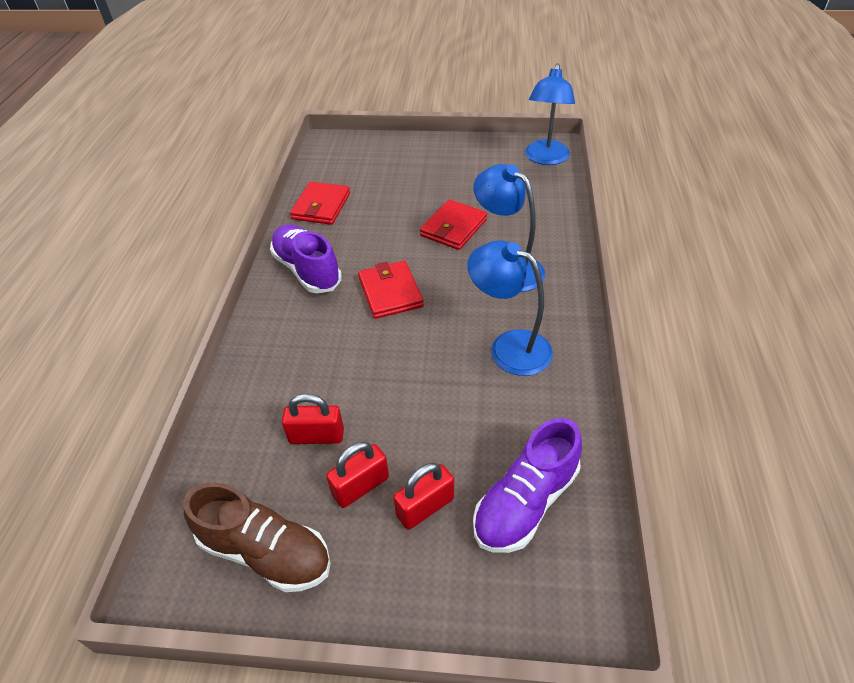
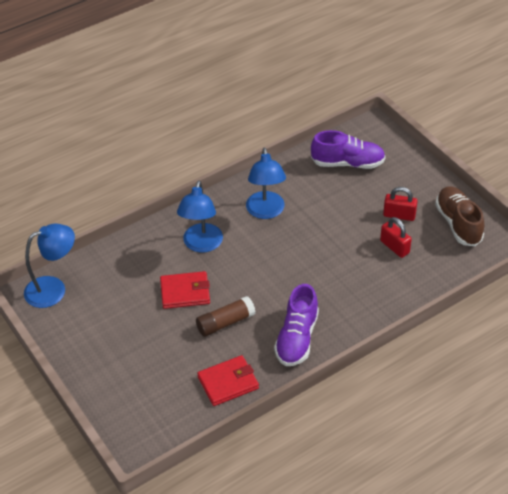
camera: 130 degrees left, 0 degrees up
red wallet [358,261,424,319] -> none
red padlock [393,463,454,530] -> none
none -> brown glue stick [196,296,256,337]

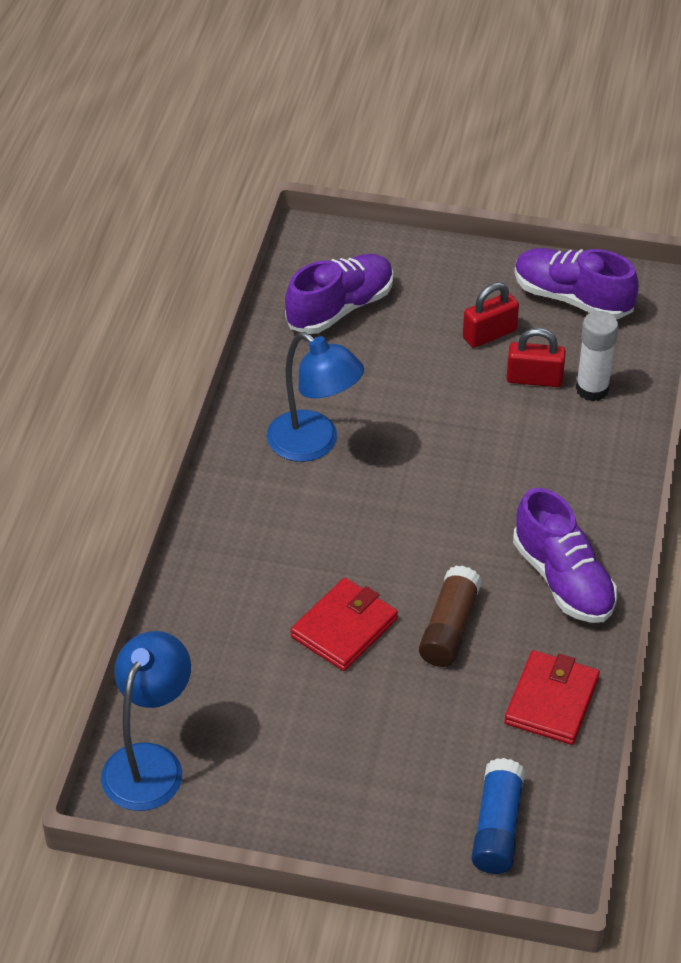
camera: 45 degrees left, 0 degrees up
blue lamp [177,180,223,253] -> none
brown shoe [435,186,484,246] -> purple shoe [514,248,639,319]
none -> blue glue stick [472,758,525,874]
none -> white glue stick [576,311,618,401]

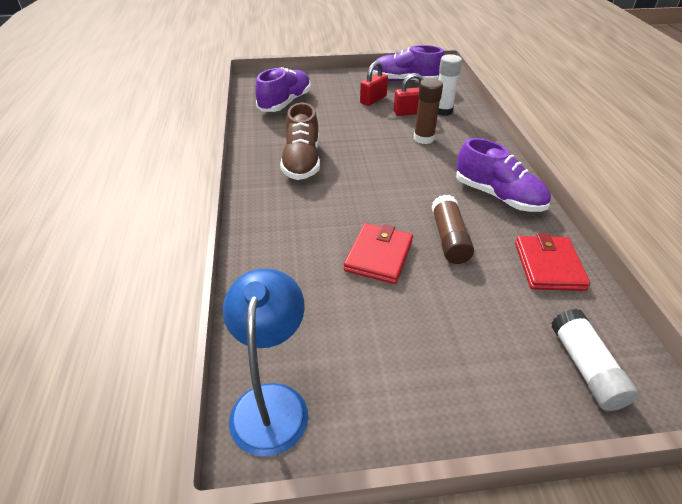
camera: 20 degrees left, 5 degrees down
blue lamp [267,332,364,462] -> brown shoe [280,103,320,180]
blue glue stick [472,758,525,874] -> white glue stick [551,309,639,411]
none -> brown glue stick [414,78,443,144]

